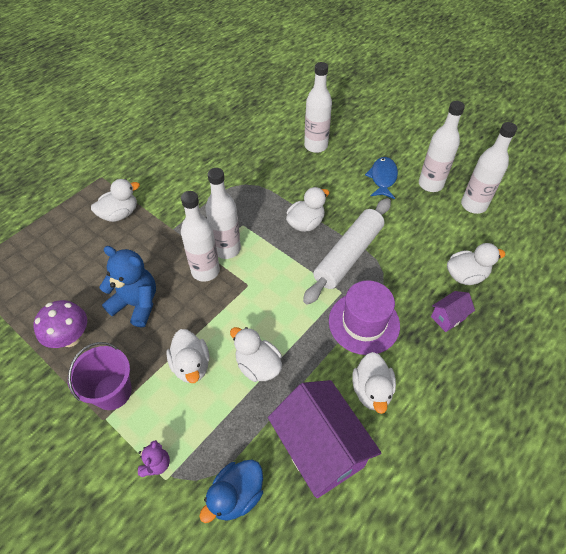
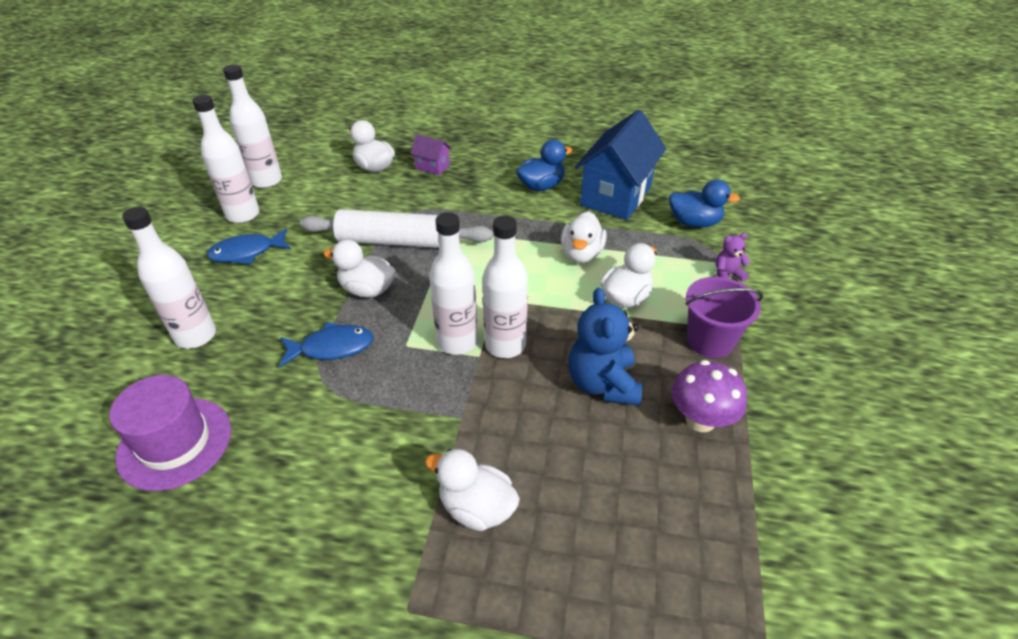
camera: 120 degrees left, 10 degrees down
purple house [268,380,382,498] -> blue house [575,110,666,220]
purple hat [329,280,400,355] -> purple hat moved to [109,375,231,491]
white duck [353,352,396,414] -> blue duck [516,140,572,191]
none -> blue fish [279,322,374,367]

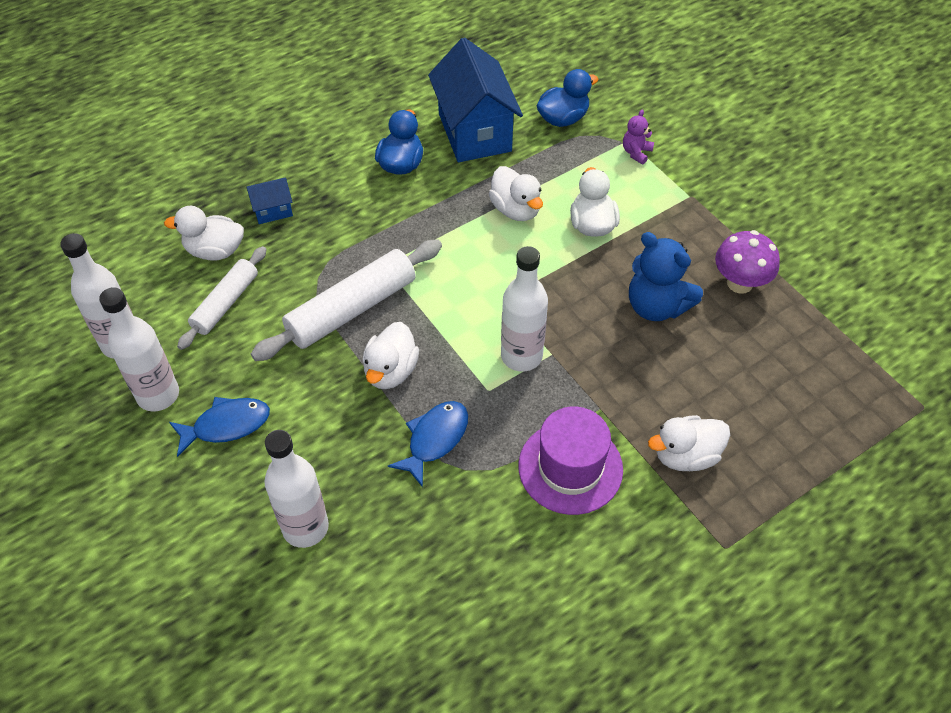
camera: 45 degrees left, 10 degrees up
purple hat [109,375,231,491] -> purple hat moved to [518,407,623,515]
blue fish [207,228,291,264] -> blue fish turned 135 degrees counterclockwise [169,397,270,457]
white duck [323,240,396,297] -> white duck turned 45 degrees counterclockwise [363,322,419,389]
purple house [410,134,451,175] -> blue house [246,177,293,224]
white bottle [482,215,528,358] -> none
purple bucket [685,277,763,358] -> none
none -> white rolling pin [177,246,267,350]

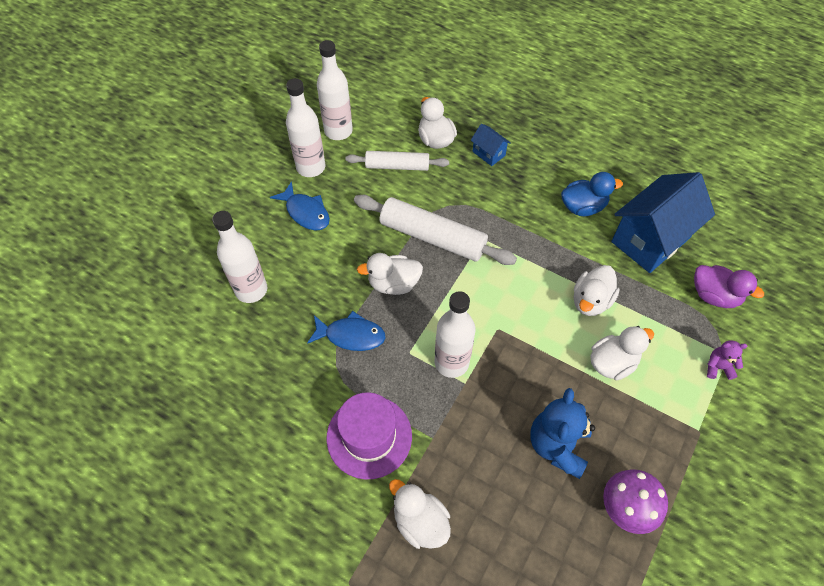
camera: 65 degrees right, 5 degrees up
blue duck [537,69,598,127] -> purple duck [694,265,764,308]

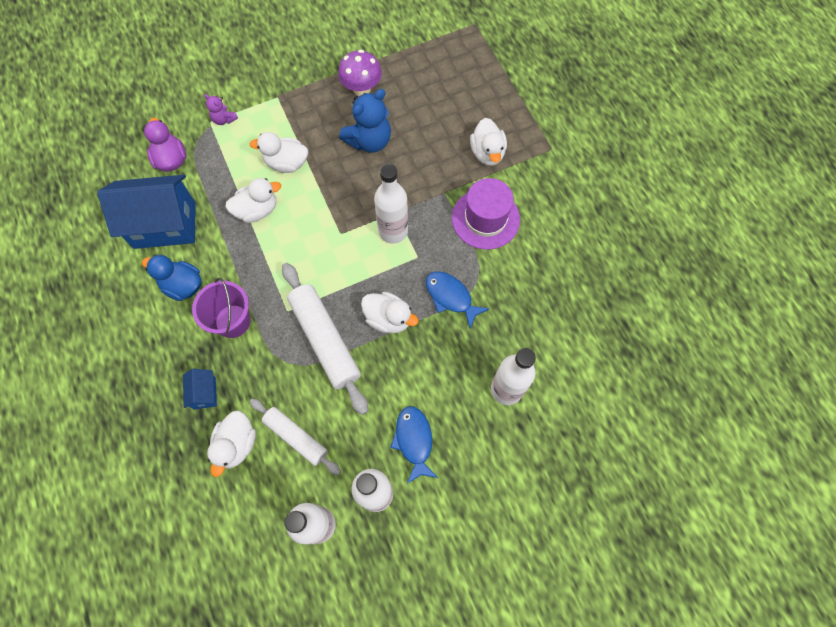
camera: 145 degrees left, 10 degrees up
none -> purple bucket [192,278,251,338]

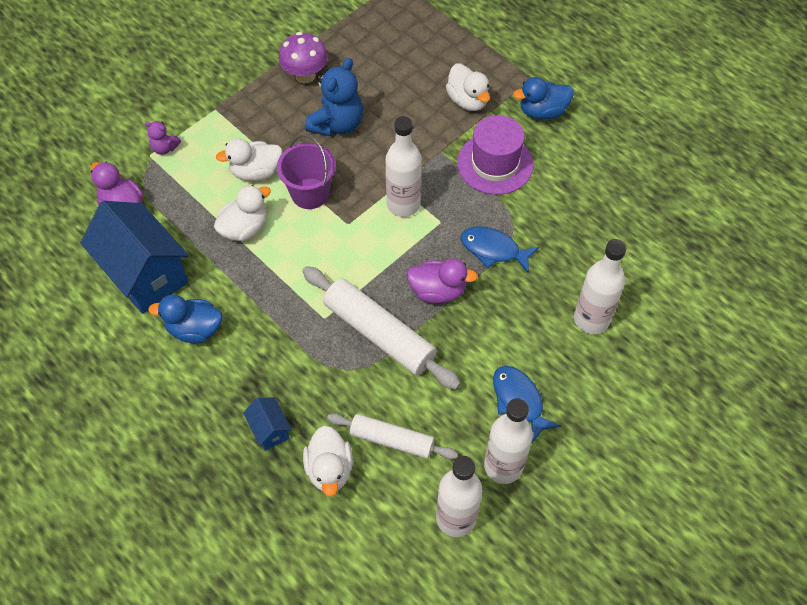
camera: 20 degrees left, 10 degrees down
blue house [97,175,196,249] -> blue house turned 75 degrees clockwise [80,201,189,314]
purple bucket [192,278,251,338] -> purple bucket moved to [277,135,336,209]
white duck [361,292,419,333] -> purple duck [407,258,478,304]
none -> blue duck [513,77,574,120]

